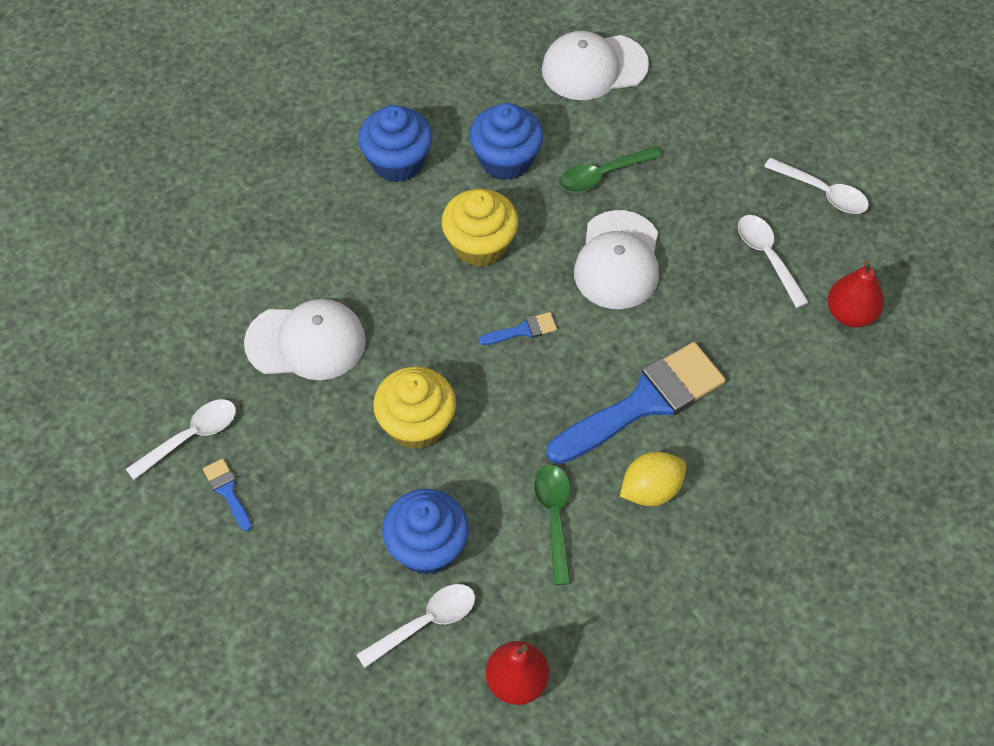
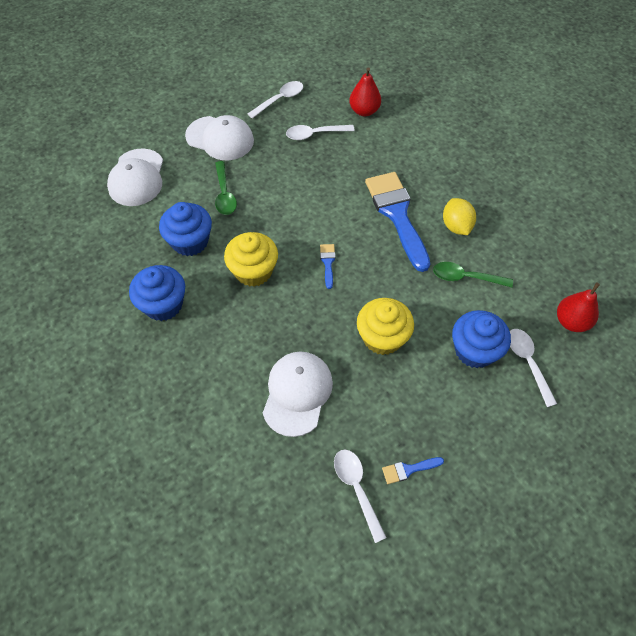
camera: 75 degrees left, 0 degrees up
white cap [574,210,659,309] -> white cap moved to [185,115,254,160]

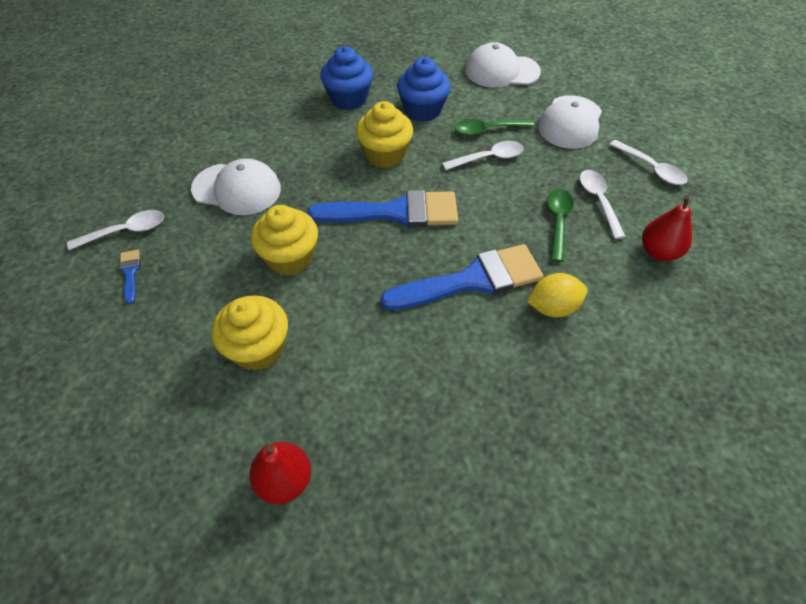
camera: 90 degrees right, 5 degrees down
blue brush [320,244,335,289] -> blue brush [308,190,458,228], size x2.44
green spoon [433,262,513,287] -> green spoon moved to [547,189,574,262]
yellow lemon [443,198,476,235] -> yellow lemon moved to [527,273,588,317]
blue cupcake [452,310,511,368] -> yellow cupcake [211,295,288,371]
white spoon [510,329,557,407] -> white spoon moved to [442,141,524,170]

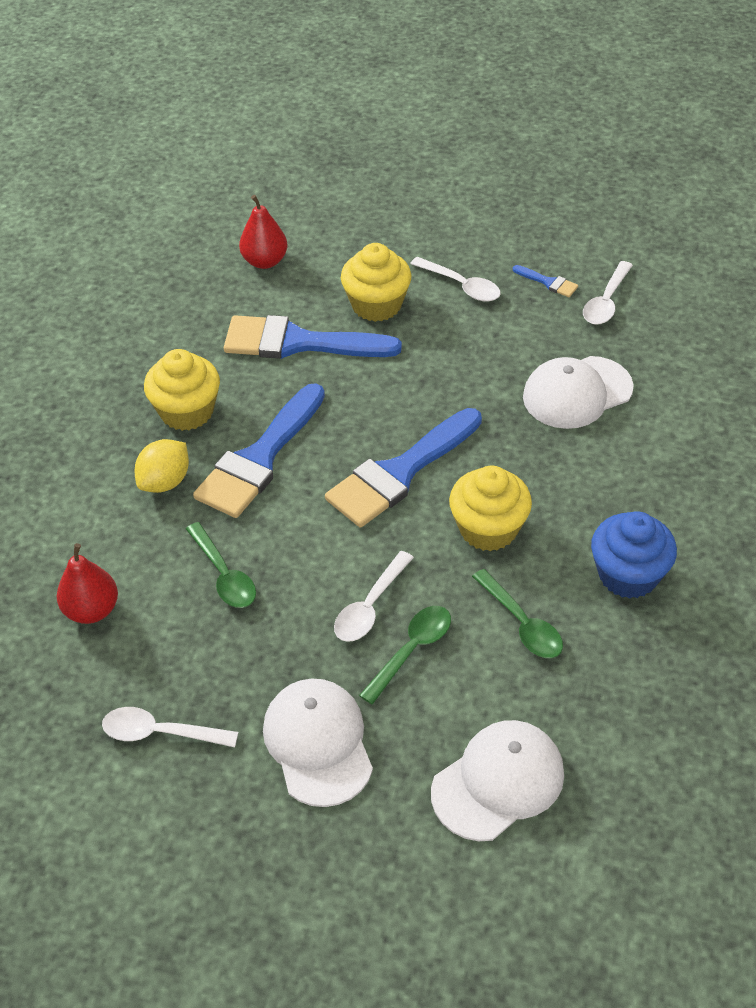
camera: 140 degrees right, 5 degrees down
yellow cupcake [251,205,318,276] -> yellow cupcake moved to [144,349,220,431]
blue cupcake [397,57,451,122] -> green spoon [472,569,563,658]
white spoon [580,170,626,239] -> white spoon moved to [410,257,500,302]
none -> blue brush [224,315,402,359]

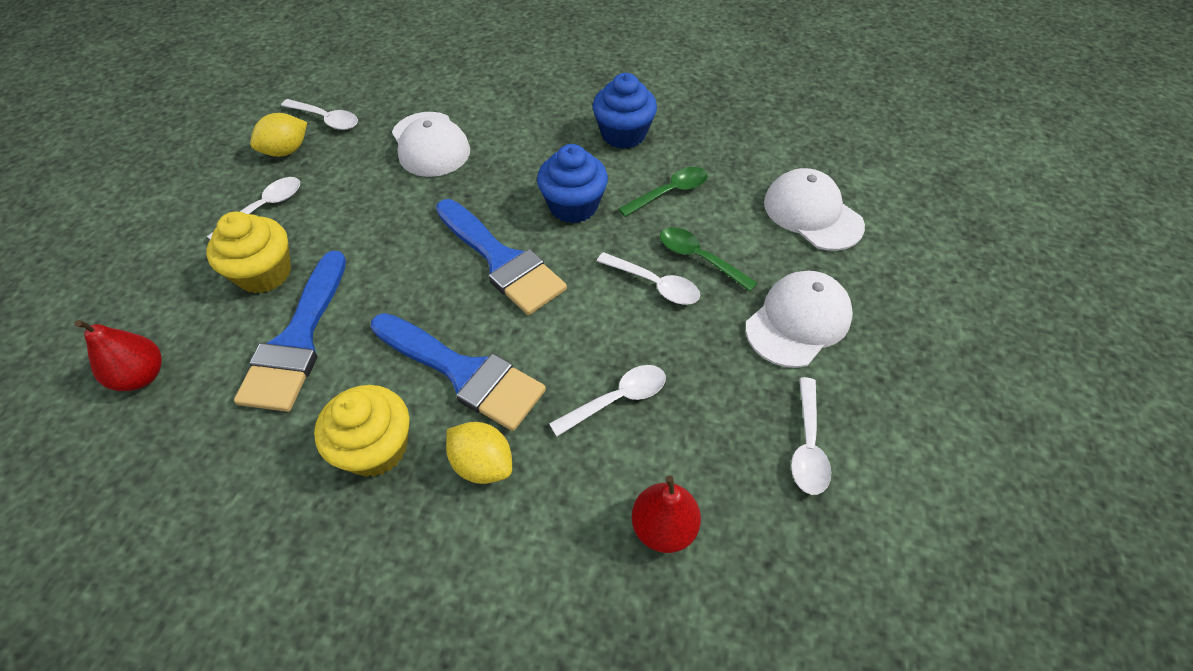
camera: 90 degrees left, 5 degrees up
green spoon [186,522,256,608] -> white spoon [549,365,666,436]
white cap [263,679,373,807] -> white cap turned 150 degrees clockwise [745,271,853,368]
yellow cupcake [449,466,532,551] -> blue cupcake [537,144,608,223]
blue brush [513,265,578,297] -> yellow lemon [250,113,307,157]

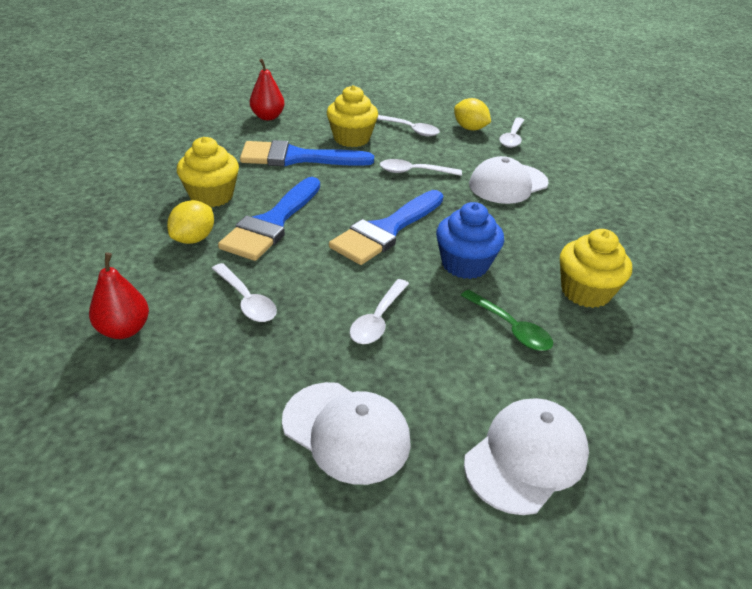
camera: 80 degrees right, 15 degrees down
blue cupcake [593,73,657,149] -> yellow cupcake [560,229,632,308]
green spoon [660,227,757,291] -> none
white spoon [791,377,831,495] -> white spoon moved to [380,159,462,176]

